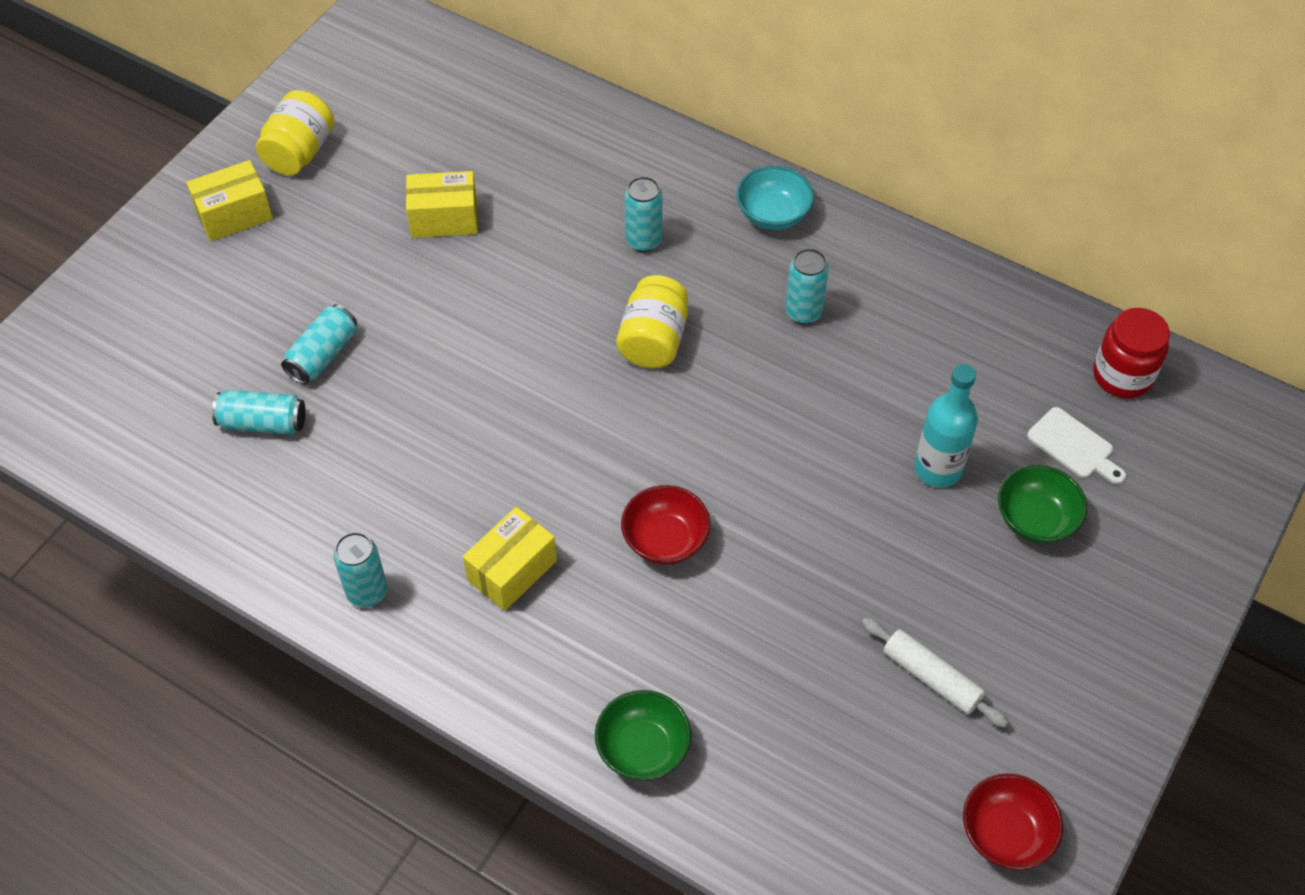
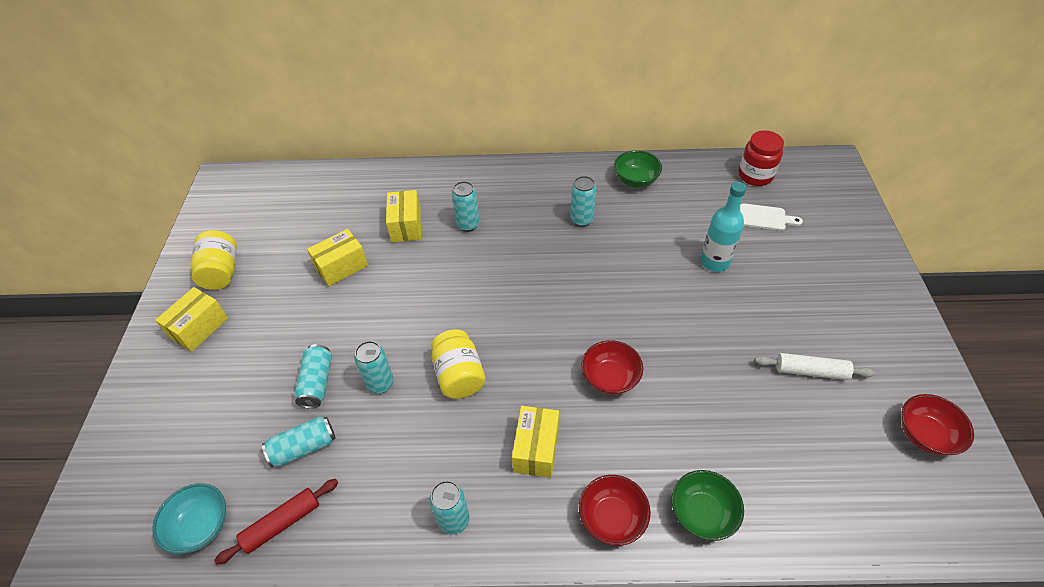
camera: 30 degrees left, 5 degrees down
yellow jar [616,275,688,368] -> yellow jar moved to [431,330,486,399]
turquoise bowl [736,166,814,230] -> turquoise bowl moved to [152,483,226,554]
green bowl [998,465,1087,544] -> green bowl moved to [614,150,662,187]
none -> red rolling pin [214,479,338,565]
none -> turquoise can [354,341,394,394]
none -> yellow box [386,190,421,242]
none -> red bowl [579,475,651,546]

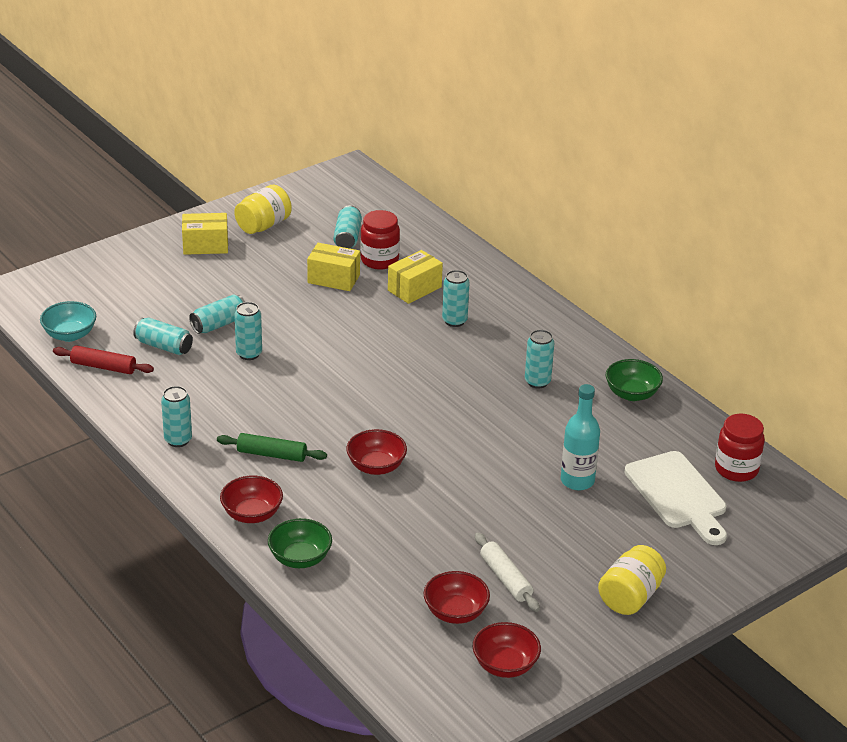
camera: 50 degrees right, 15 degrees down
yellow jar [431,330,486,399] -> yellow jar moved to [598,545,666,615]
yellow box [512,406,559,478] -> green rolling pin [217,433,327,462]
white cutting board [739,203,803,231] -> white cutting board [624,451,727,545], size x1.85
none -> turquoise can [333,205,362,248]
none -> red jar [360,210,400,270]
none -> red bowl [424,571,490,624]

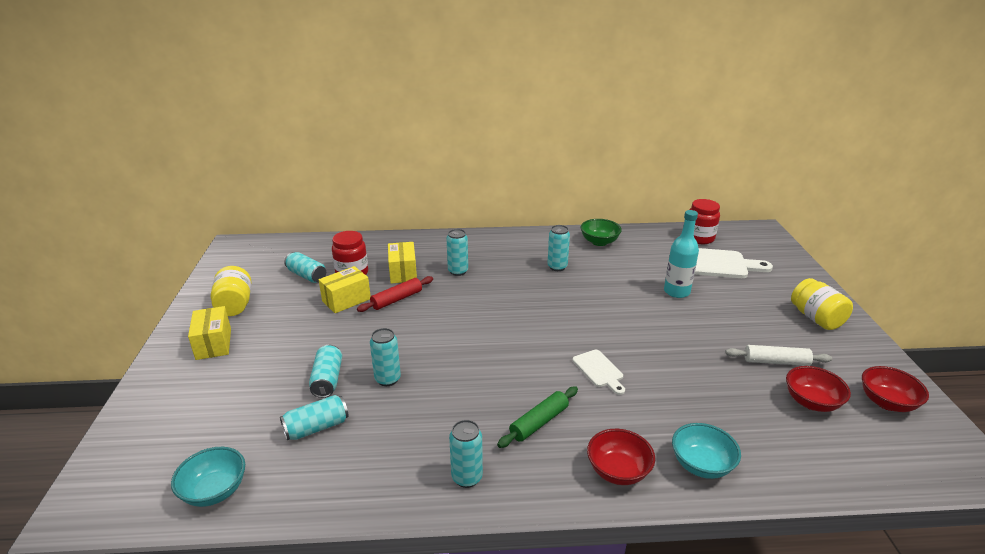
camera: 55 degrees left, 5 degrees down
red rolling pin [53,345,154,374] -> red rolling pin moved to [357,276,433,312]
yellow box [182,213,228,255] -> yellow box turned 45 degrees counterclockwise [188,306,231,360]
green bowl [268,518,332,568] -> turquoise bowl [672,423,741,479]
red bowl [346,429,407,475] -> white cutting board [573,350,625,395]

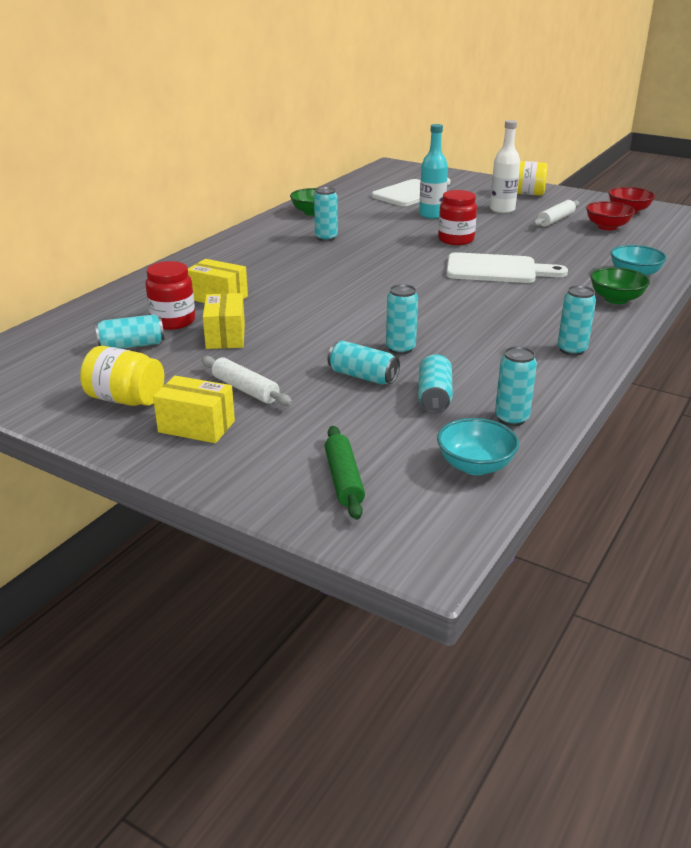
camera: 55 degrees left, 0 degrees up
red rolling pin [357,276,433,312] -> none
turquoise can [447,229,468,276] -> turquoise can moved to [495,346,537,426]
green rolling pin [497,387,578,448] -> green rolling pin moved to [325,426,365,520]
white cutting board [573,350,625,395] -> white cutting board [446,252,568,283], size x1.85
red bowl [587,429,655,485] -> green bowl [590,267,650,304]
red jar [690,199,720,244] -> red jar moved to [438,190,477,245]
none -> white rolling pin [201,356,293,406]
none -> white bottle [490,120,520,213]

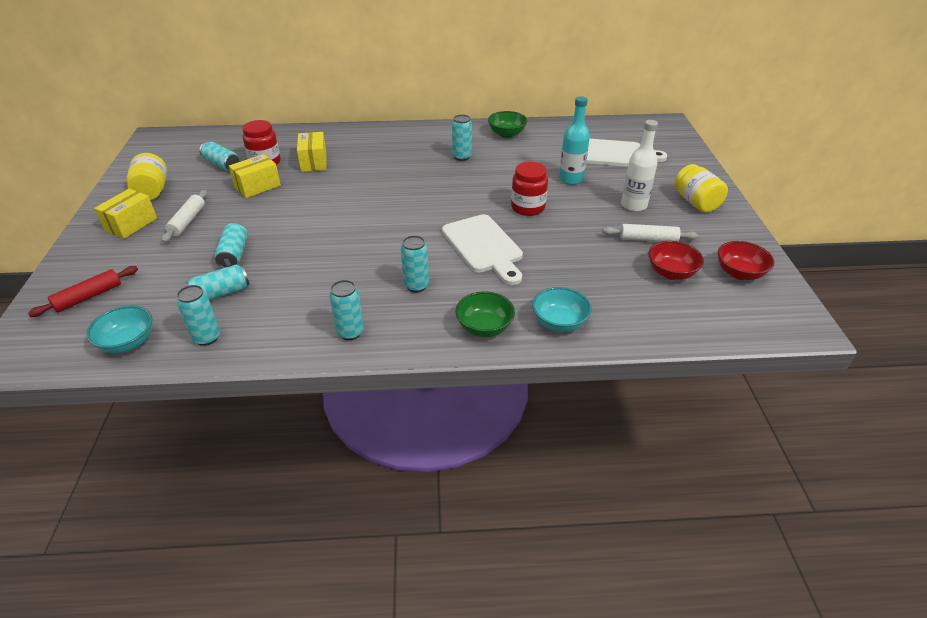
camera: 55 degrees right, 10 degrees up
yellow box [153,376,235,443] -> yellow box turned 45 degrees clockwise [94,189,157,239]
green rolling pin [325,426,365,520] -> red rolling pin [28,266,138,317]
turquoise can [386,284,418,354] -> turquoise can moved to [401,235,429,293]

